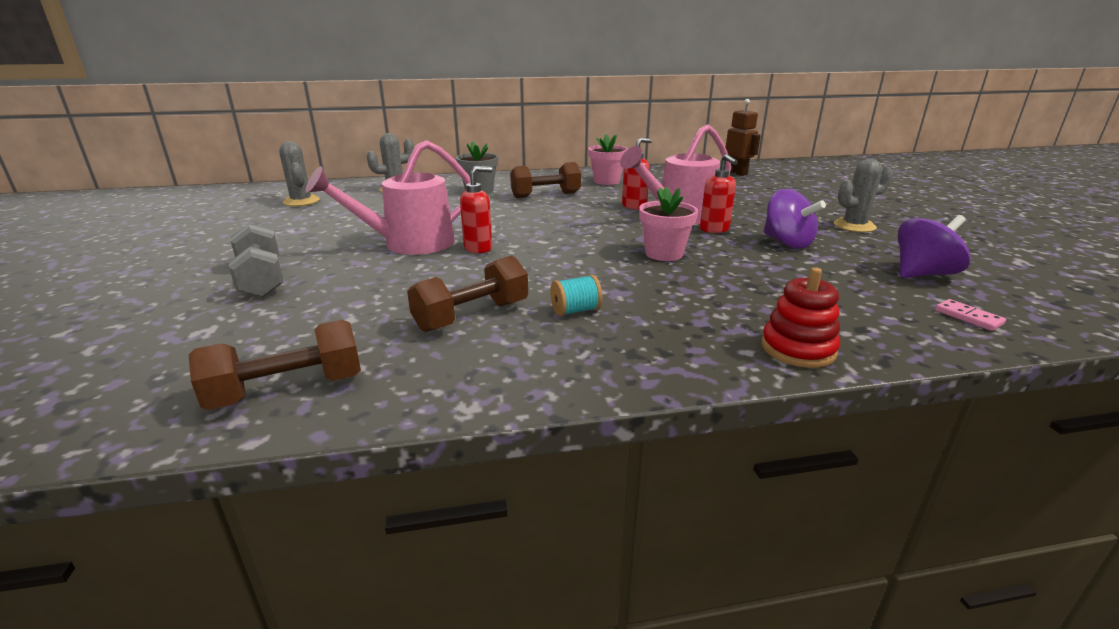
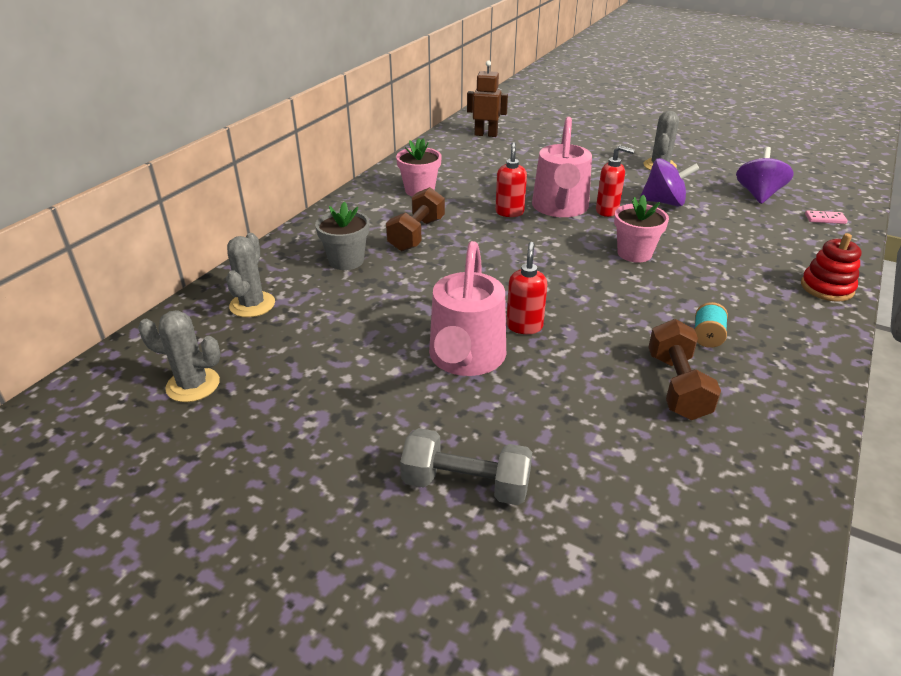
camera: 50 degrees left, 10 degrees up
brown dumbbell [189,320,361,410] -> none

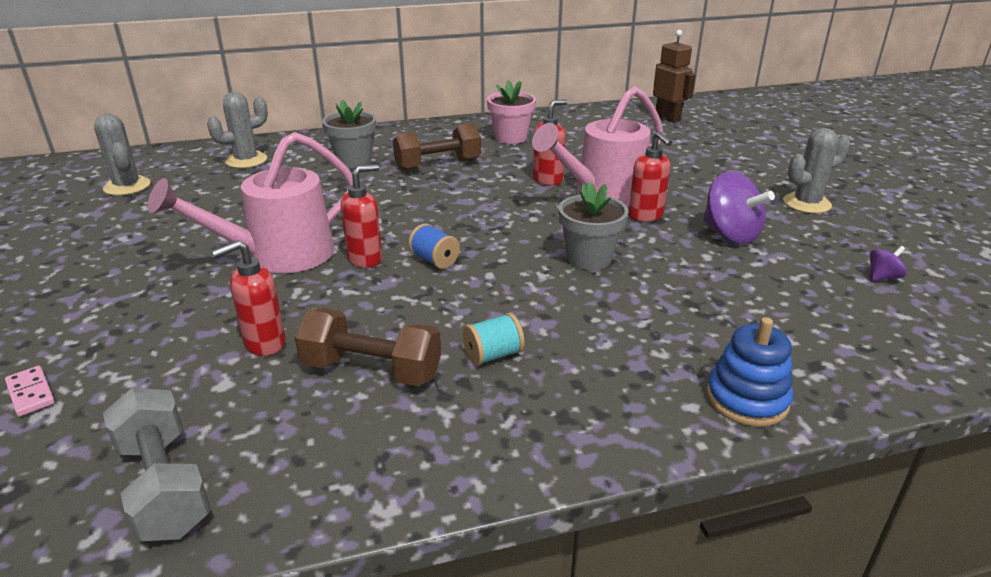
camera: 45 degrees right, 5 degrees down
grey dumbbell [400,428,532,505] -> grey dumbbell moved to [103,387,211,541]
pink flower pot [614,195,669,263] -> grey flower pot [559,182,628,270]
brown dumbbell [648,319,721,420] -> brown dumbbell turned 60 degrees clockwise [295,308,441,386]
purple spinning top [736,147,794,204] -> purple spinning top [869,246,907,281], size x0.48
red stacking toy [801,233,861,302] -> blue stacking toy [707,317,793,427]
pink domino [805,210,847,224] -> pink domino moved to [5,366,55,417]
none -> red soap dispenser [212,240,286,356]
none -> blue spool [408,224,460,269]

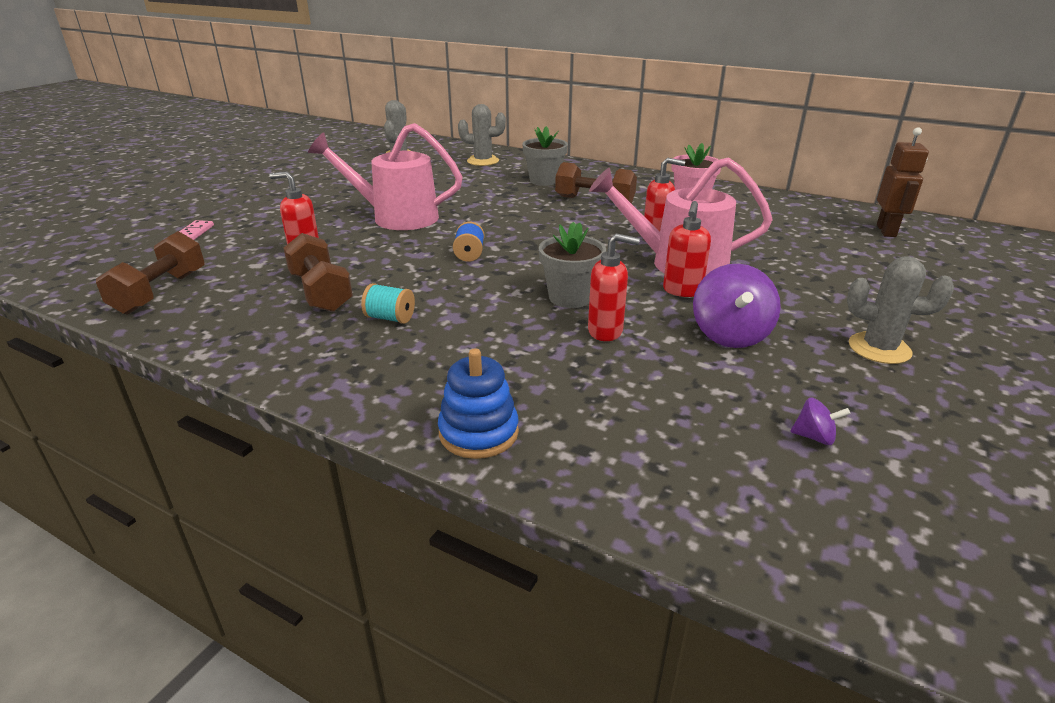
camera: 45 degrees right, 0 degrees up
grey dumbbell [103,387,211,541] -> brown dumbbell [96,231,205,315]
red soap dispenser [341,164,382,268] -> red soap dispenser moved to [588,233,640,341]

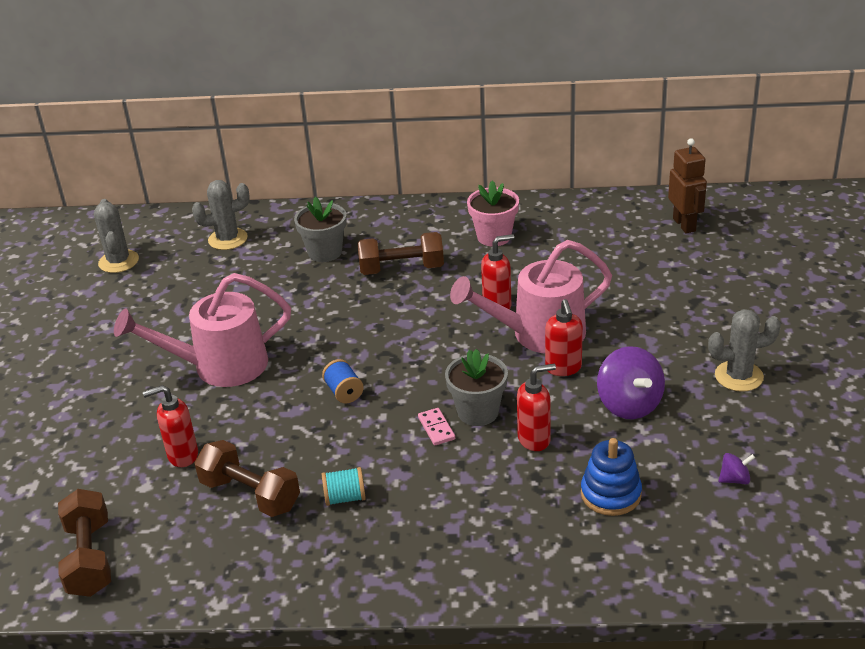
camera: 25 degrees left, 5 degrees up
pink domino [179,220,214,240] -> pink domino moved to [418,408,455,445]
blue stacking toy [438,348,519,459] -> blue stacking toy moved to [581,438,642,516]

